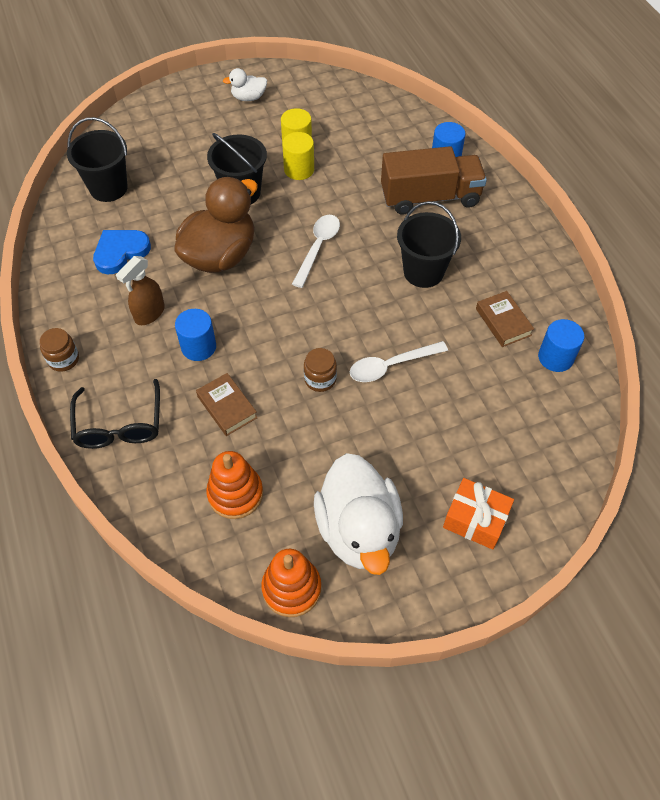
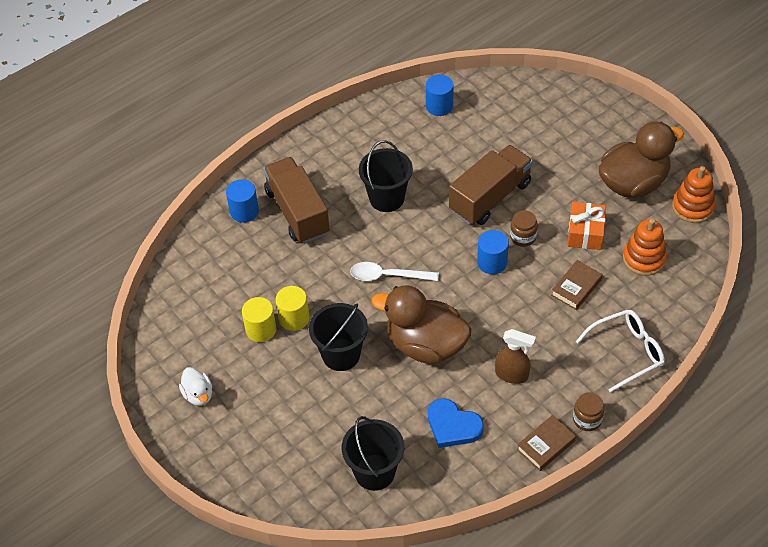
camera: 105 degrees left, 5 degrees down
black glasses [70,379,160,449] -> white glasses [576,310,665,393]
blue cylinder [175,309,216,361] -> blue cylinder moved to [477,230,509,274]
white duck [314,453,403,575] -> brown duck [599,122,684,198]
white spoon [350,341,448,382] -> brown truck [449,145,533,225]
orange gift [443,478,514,550] -> orange gift moved to [568,202,606,250]
brown book [476,291,534,347] -> brown book moved to [517,415,576,471]

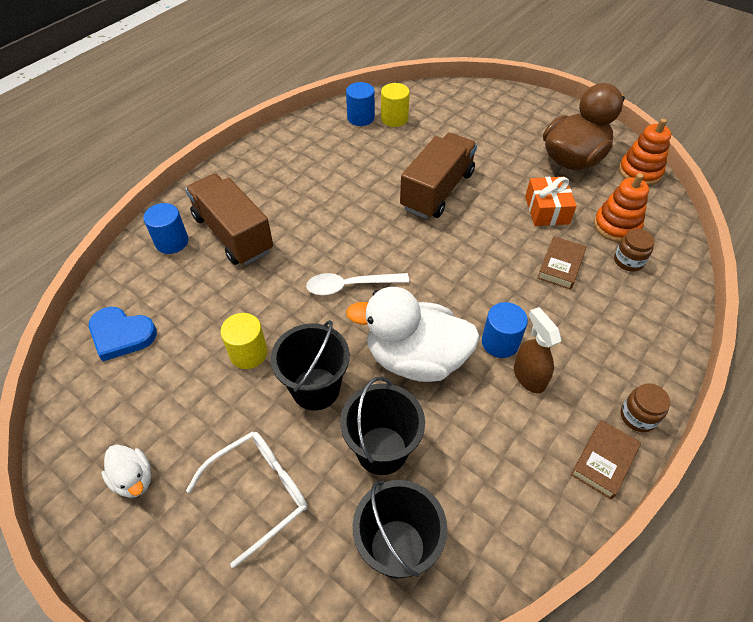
camera: 15 degrees left, 0 degrees up
yellow cylinder [242,297,277,342] -> yellow cylinder moved to [381,83,410,127]
black bucket [359,140,413,212] -> black bucket moved to [340,377,425,475]
brown duck [372,285,471,364] -> white duck [346,287,480,382]
blue heart [428,398,484,448] -> blue heart moved to [89,307,157,361]
blue cylinder [477,230,509,274] -> blue cylinder moved to [482,302,528,358]
brown spray bottle [495,329,536,384] -> brown spray bottle turned 120 degrees counterclockwise [514,307,561,394]
brown jar [510,210,538,247] -> brown jar moved to [614,229,655,272]
white glasses [576,310,665,393] -> white glasses moved to [186,431,307,568]

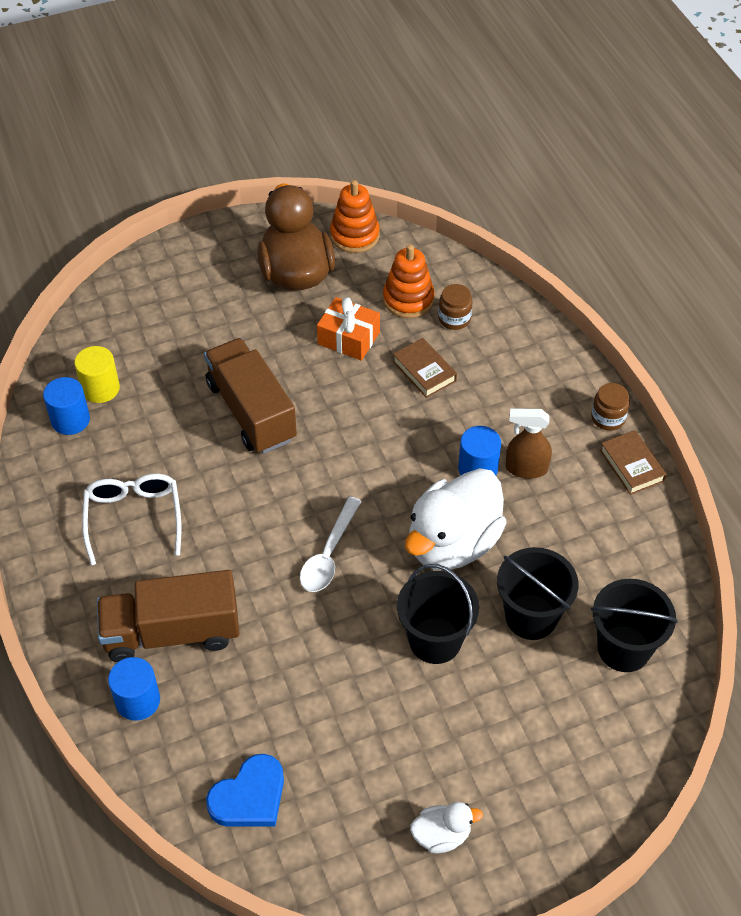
camera: 60 degrees left, 0 degrees up
white glasses [186,431,307,568] -> white glasses moved to [82,474,182,566]
yellow cylinder [220,313,268,369] -> none

